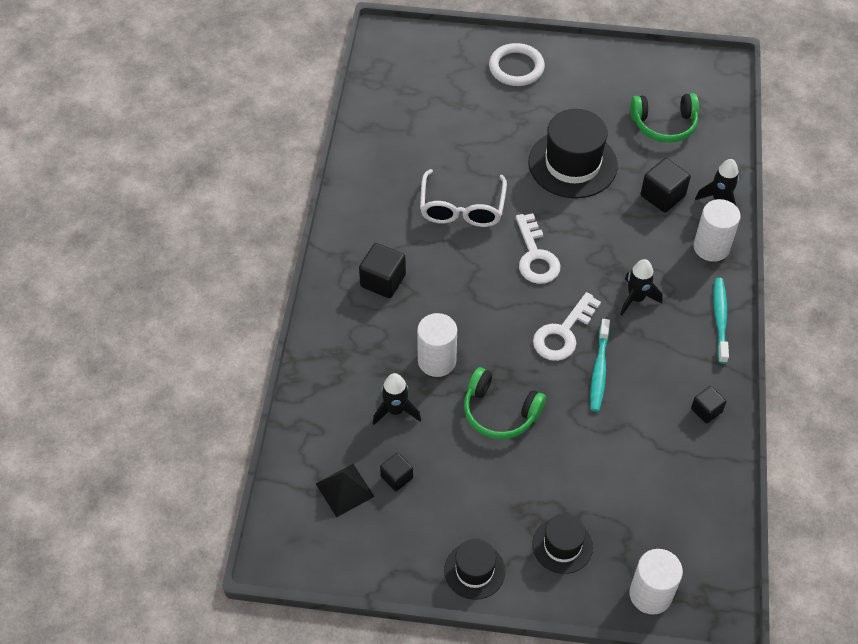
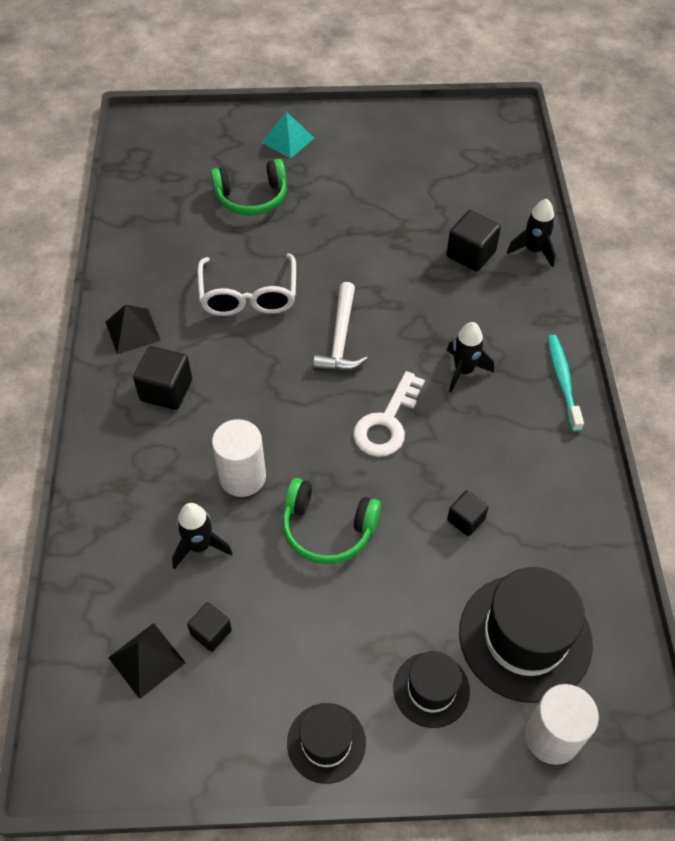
camera: 10 degrees left, 0 degrees up
white ring [489,43,545,86] -> turquoise pyramid [261,112,314,159]
white key [516,213,560,284] -> white hammer [313,282,368,371]
black hat [529,109,618,198] -> black hat moved to [459,567,593,703]
turquoise toothbrush [590,319,610,412] -> none
green headphones [630,93,699,143] -> green headphones moved to [211,159,286,216]
black cube [691,386,726,424] -> black cube moved to [447,490,489,536]
white cylinder [694,199,741,262] -> none
none -> black pyramid [106,304,161,354]

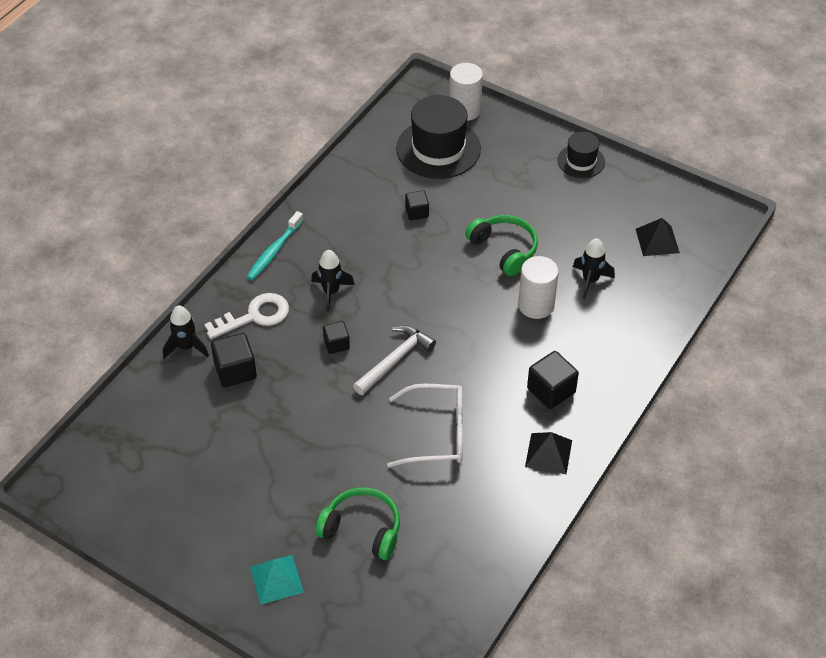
camera: 145 degrees left, 5 degrees down
black cube [187,602,232,652] -> black cube moved to [323,321,350,354]
white glasses [197,253,296,316] -> white glasses turned 60 degrees clockwise [387,384,463,467]
white key [353,371,425,457] -> white key moved to [204,293,289,339]
black hat [393,651,470,728] -> none

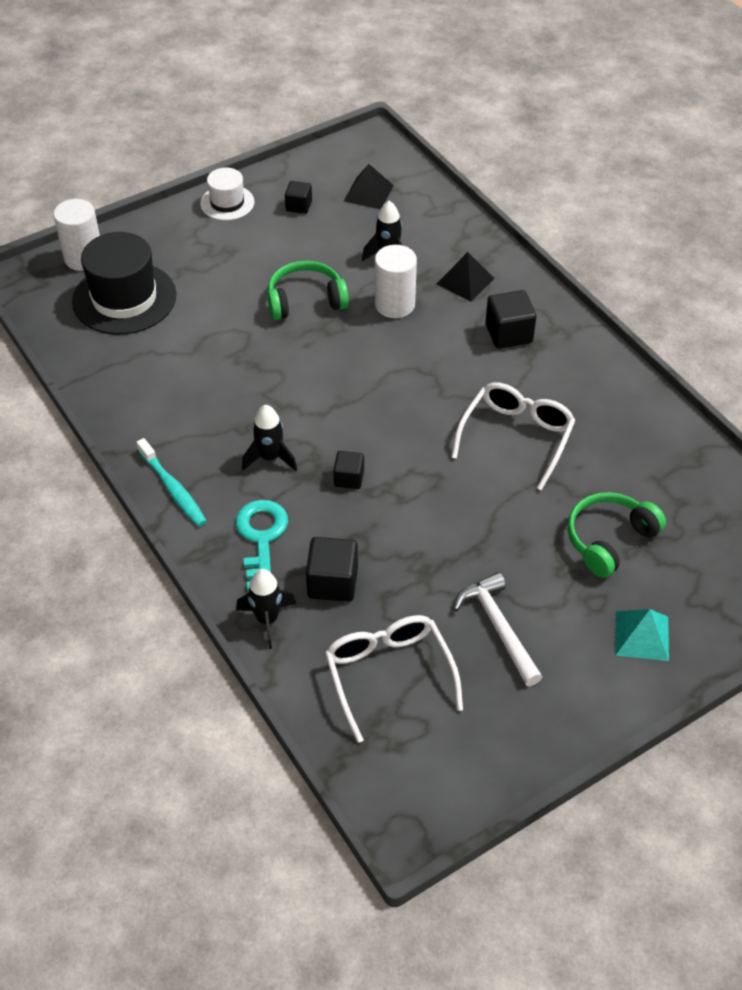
camera: 65 degrees left, 0 degrees up
white key [204,293,289,339] -> turquoise key [235,500,288,591]
white hammer [353,325,436,395] -> white hammer moved to [453,572,542,686]
black cube [405,190,429,220] -> black cube moved to [285,181,312,214]
black pyramid [525,432,572,474] -> black pyramid moved to [437,252,495,302]
black hat [557,132,605,178] -> white hat [200,168,255,220]
none -> white glasses [325,615,463,743]

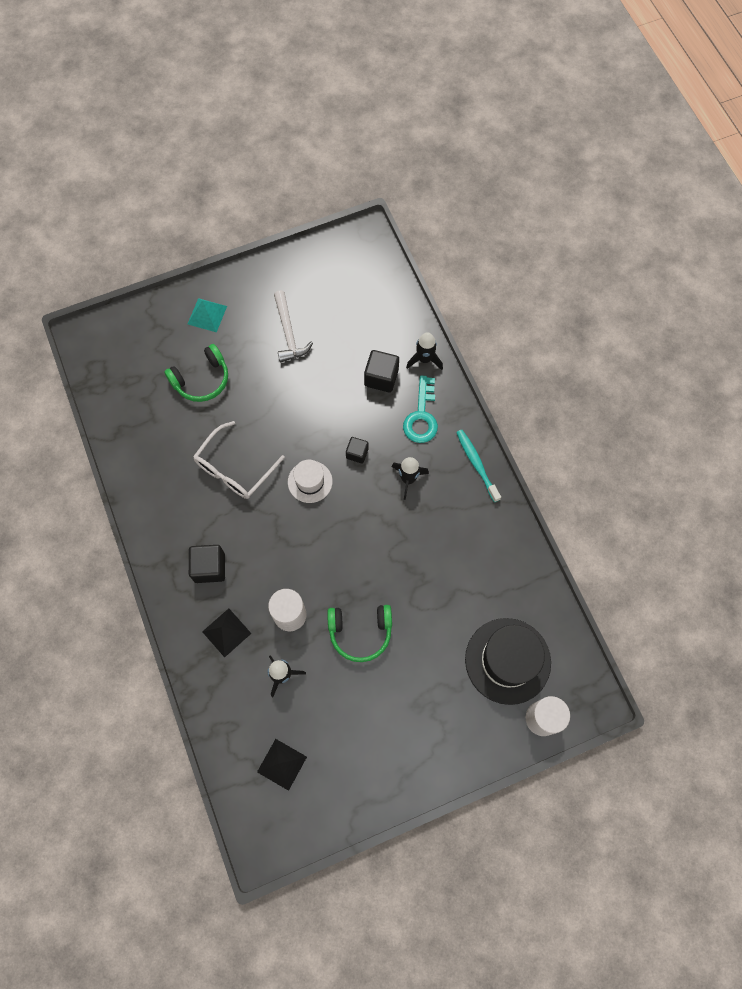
camera: 170 degrees left, 20 degrees up
white hat [200,168,255,220] -> white hat moved to [288,460,333,503]
black cube [285,181,312,214] -> none
white glasses [325,615,463,743] -> none

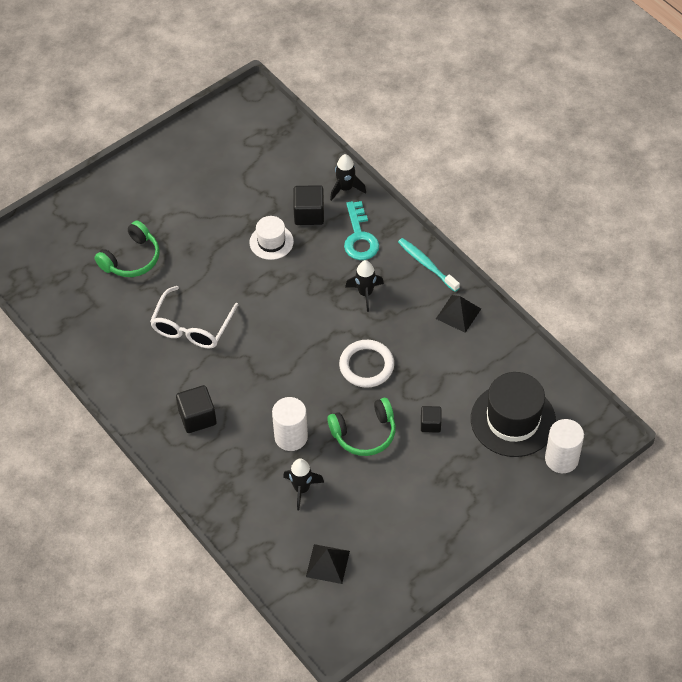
camera: 15 degrees left, 15 degrees down
turquoise pyramid [188,298,227,332] -> none
black pyramid [202,608,252,657] -> black pyramid moved to [436,295,481,333]
white hammer [274,290,313,362] -> none
white hat [288,460,333,503] -> white hat moved to [249,216,294,260]
black cube [346,437,369,464] -> black cube moved to [421,406,441,433]
none -> white ring [339,340,394,388]

